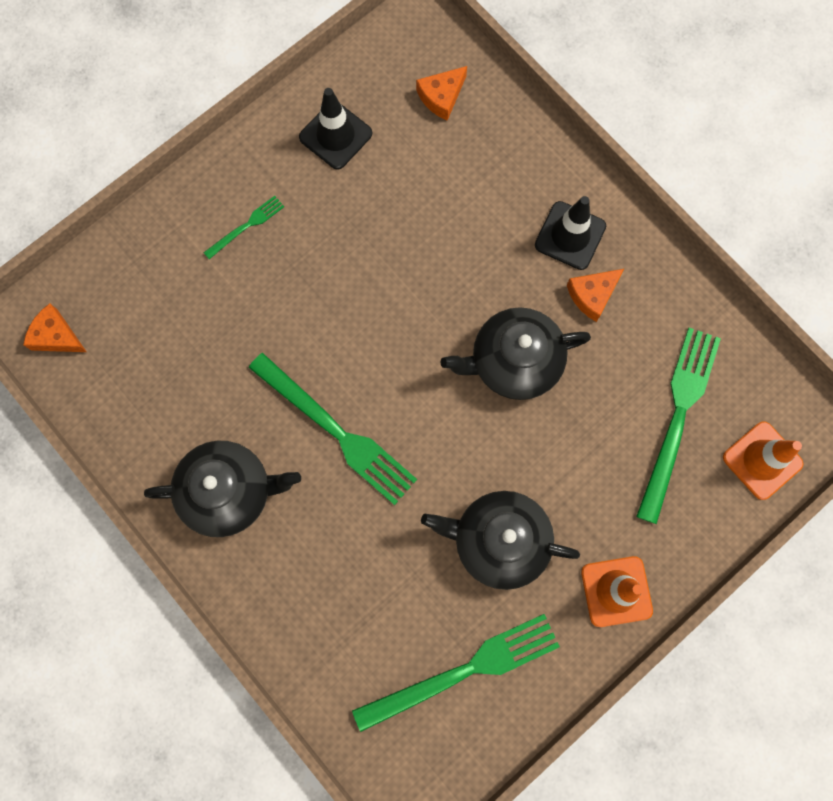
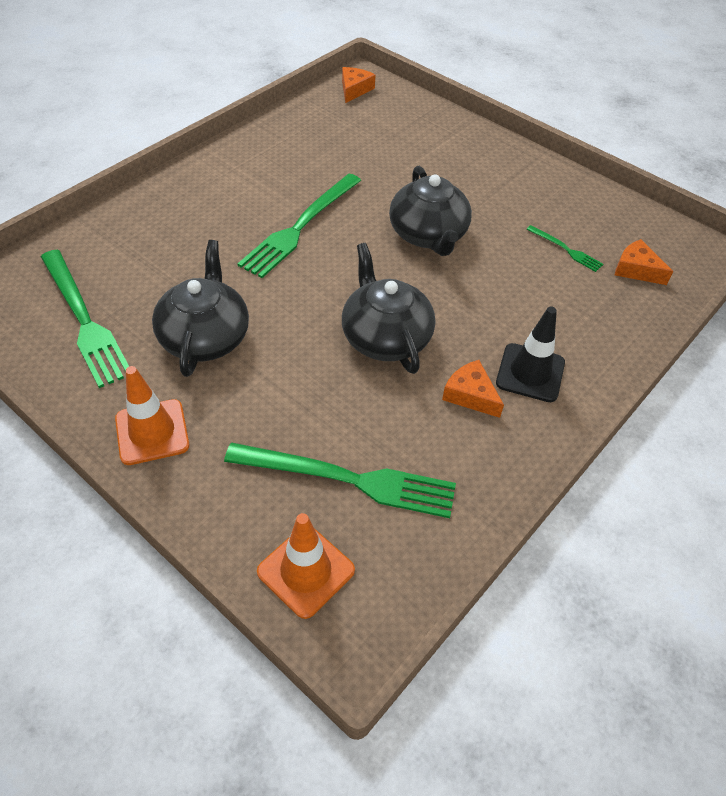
camera: 80 degrees right, 25 degrees down
black teapot [144,441,301,537] -> black teapot moved to [389,166,472,256]
green fork [203,196,284,259] -> green fork moved to [527,225,603,272]
black traffic cone [299,88,372,169] -> none

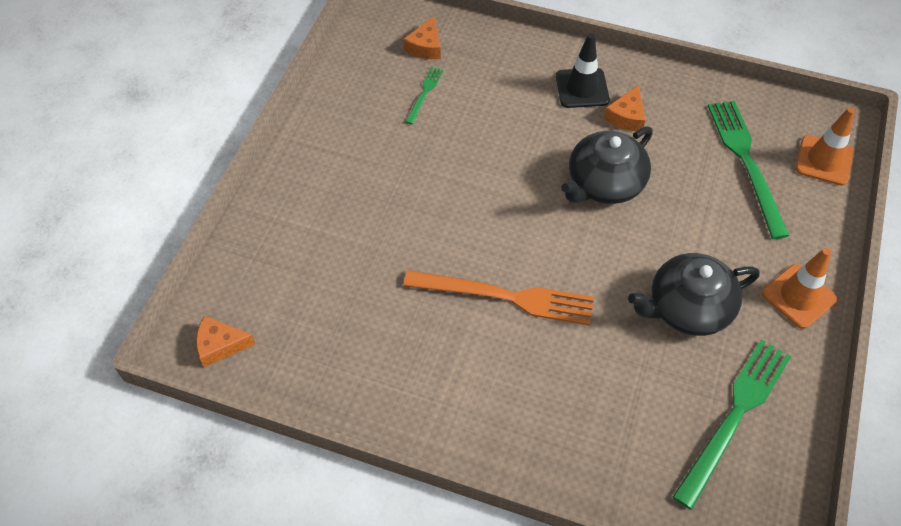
camera: 110 degrees left, 5 degrees up
green fork [237,174,361,278] -> orange fork [403,270,594,326]
black teapot [389,166,472,256] -> none

